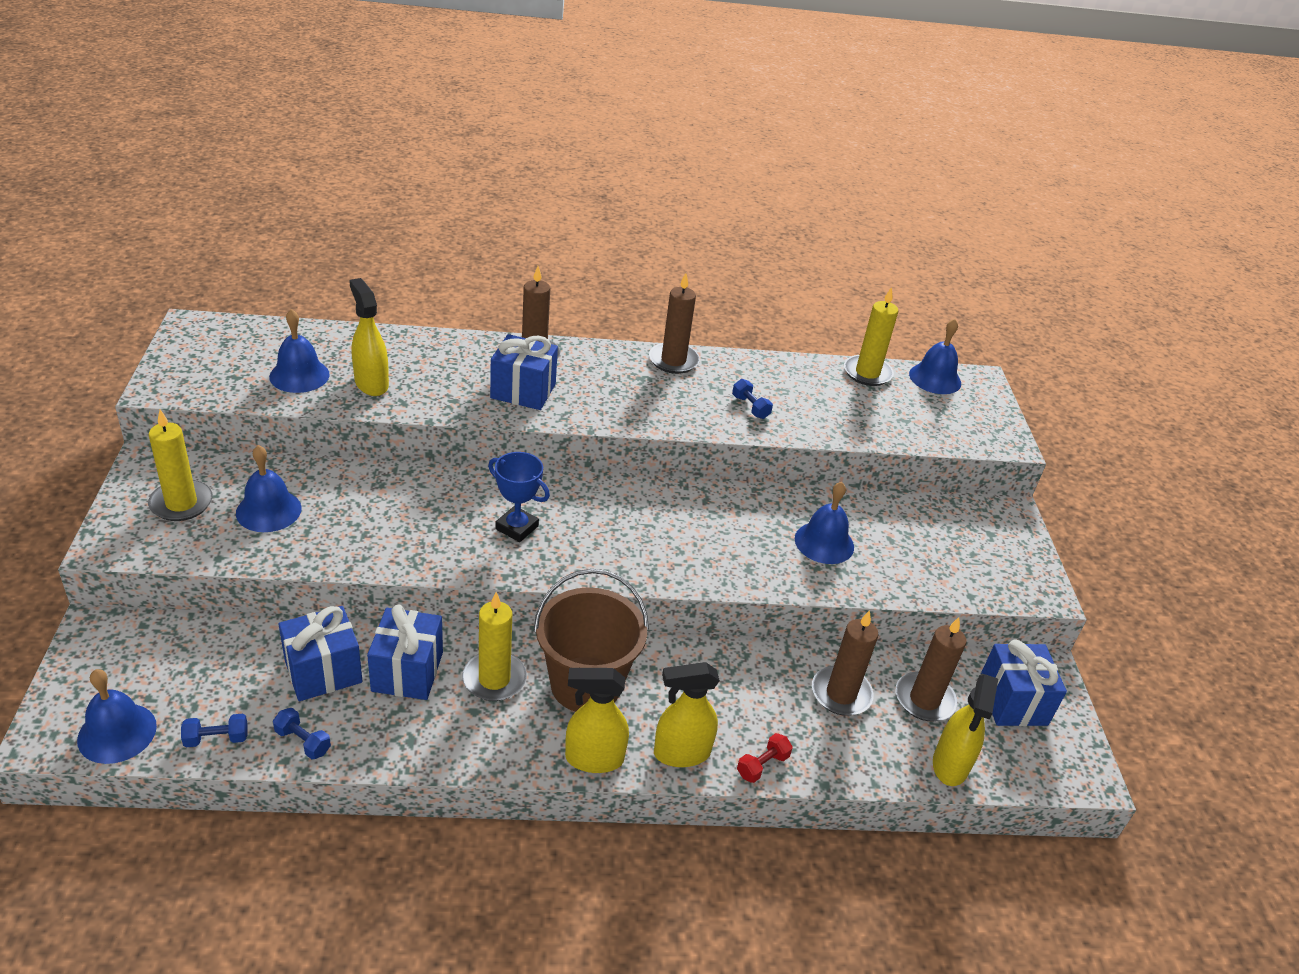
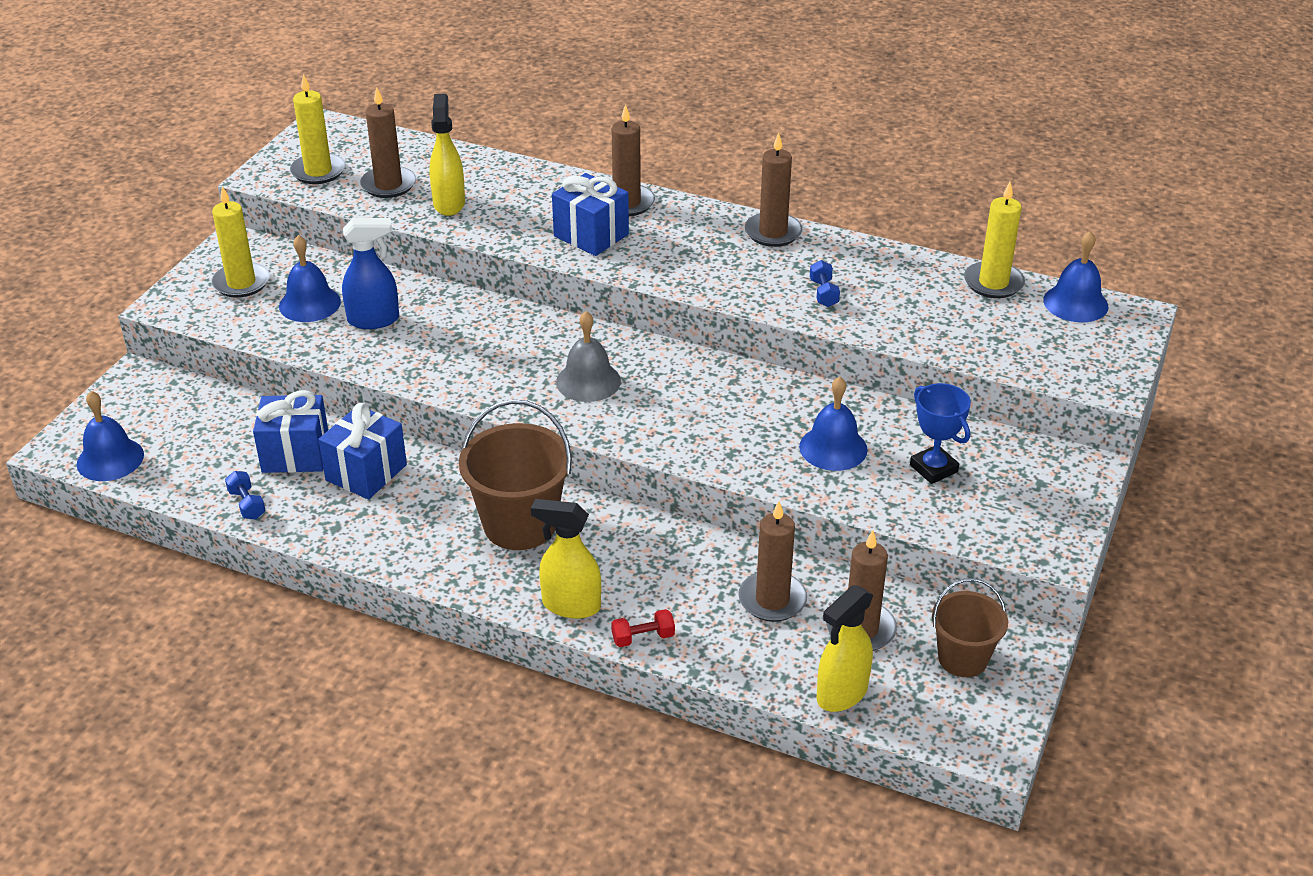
camera: 30 degrees right, 0 degrees up
blue dumbbell [181,714,248,747] -> none
blue bell [269,309,330,393] -> brown candle [360,87,416,198]
yellow candle [462,592,527,701] -> yellow candle moved to [290,74,345,184]
blue trophy [488,452,550,542] -> blue trophy moved to [910,383,971,484]
yellow spray bottle [565,668,629,773] -> none
blue gift [981,640,1067,726] -> brown bucket [932,578,1008,677]
none -> blue spray bottle [342,218,399,329]
none -> grey bell [556,311,621,402]

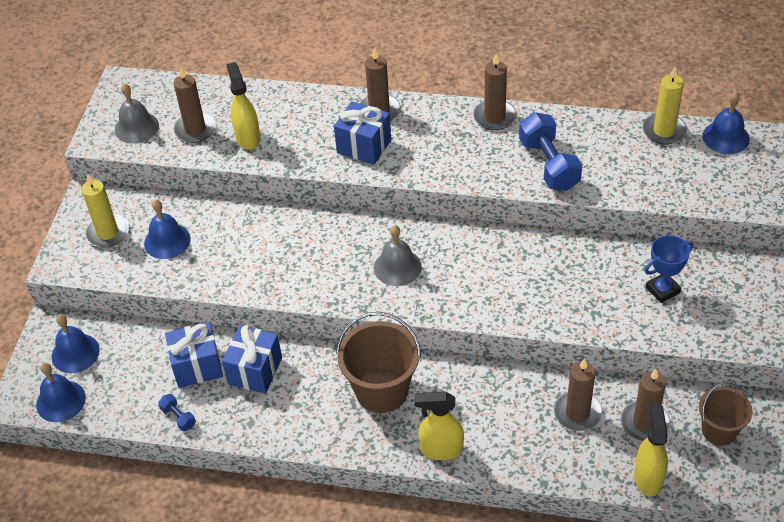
camera: 10 degrees left, 10 degrees up
yellow candle [290,74,345,184] -> grey bell [115,83,159,144]
blue spray bottle [342,218,399,329] -> none
red dumbbell [611,609,675,647] -> none
blue bell [799,377,868,471] -> blue bell moved to [52,314,100,373]
blue dumbbell [810,260,840,307] -> blue dumbbell [519,112,582,191], size x2.17
yellow spray bottle [817,585,873,712] -> yellow spray bottle turned 150 degrees clockwise [634,404,668,497]
blue trophy [910,383,971,484] -> blue trophy turned 75 degrees counterclockwise [644,235,693,303]

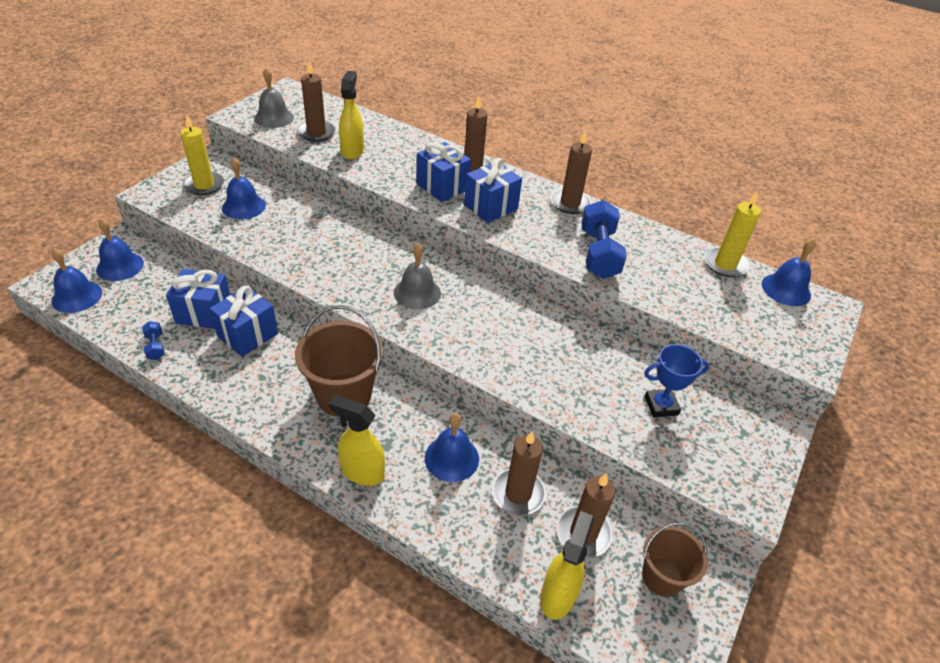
camera: 15 degrees right, 5 degrees down
none -> blue bell [425,413,479,482]
none -> blue gift [464,158,522,223]

